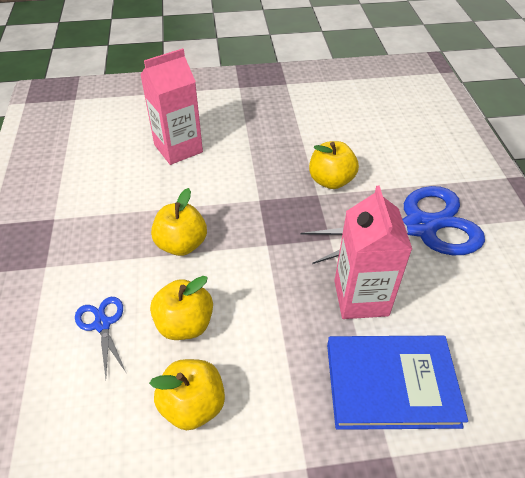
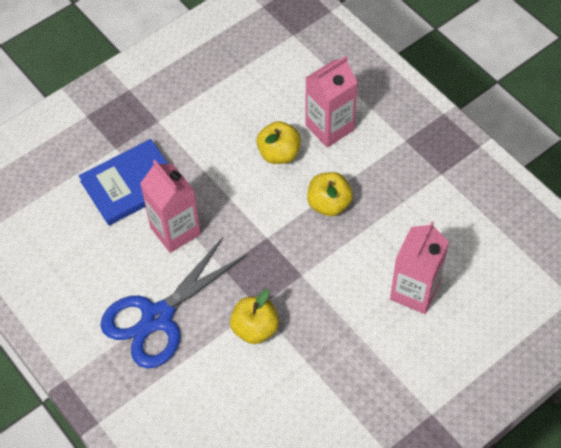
camera: 150 degrees right, 10 degrees up
blue scissors [75,297,127,379] -> pink carton [305,56,358,148]
yellow apple [149,359,225,430] -> none

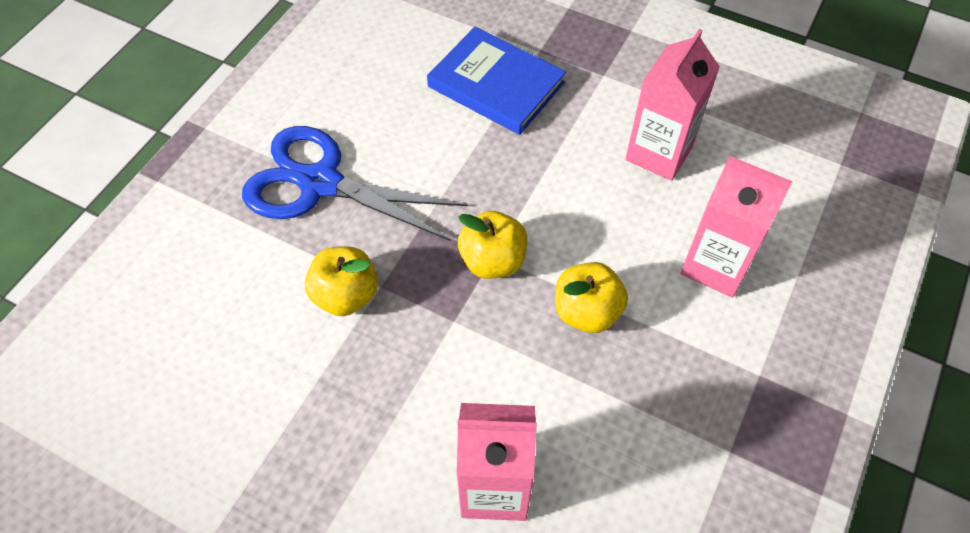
camera: 65 degrees right, 0 degrees up
pink carton [140,160,201,253] -> pink carton moved to [625,29,720,181]
yellow apple [257,121,301,164] -> yellow apple moved to [458,211,528,279]

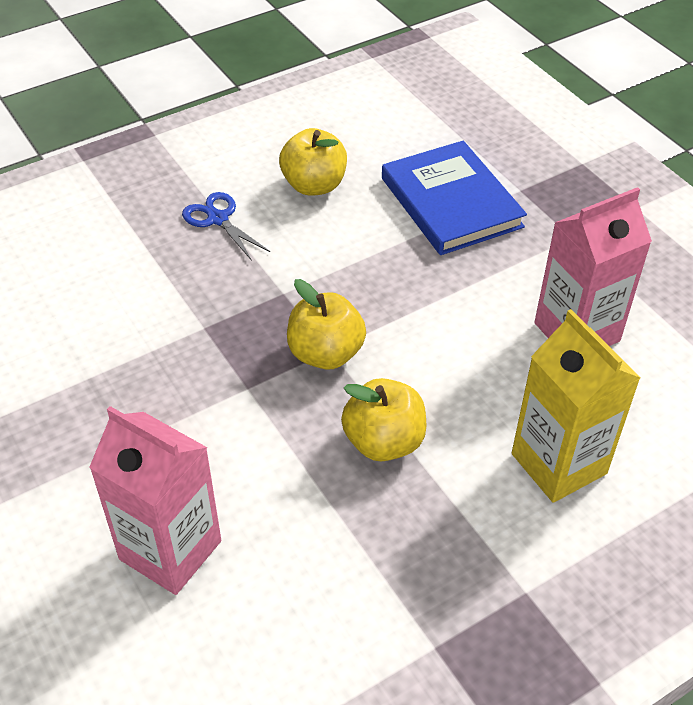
camera: 30 degrees right, 10 degrees down
blue scissors [242,126,468,241] -> blue scissors [182,192,270,261], size x0.45
yellow apple [305,246,378,316] -> yellow apple moved to [279,128,347,196]
pink carton [680,156,793,298] -> yellow carton [512,309,641,503]

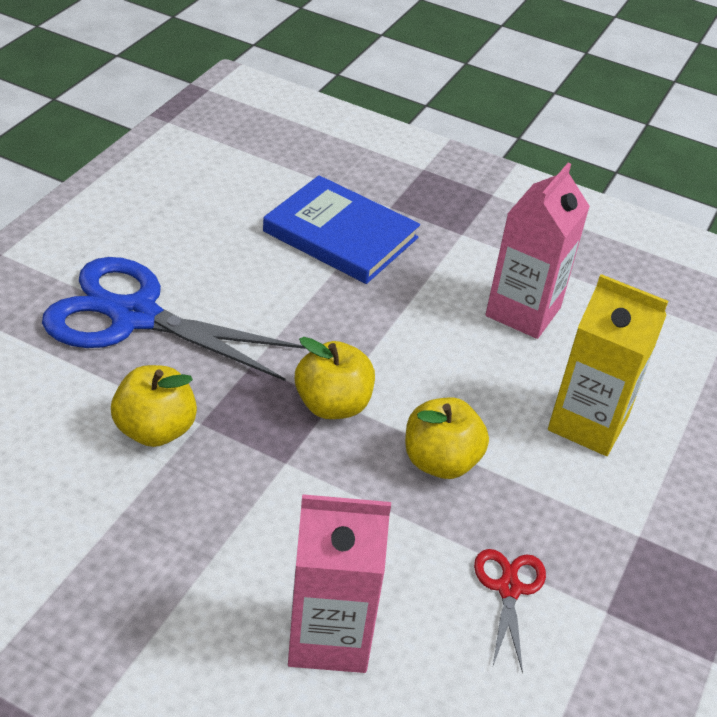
camera: 35 degrees left, 5 degrees down
blue scissors [182,192,270,261] -> blue scissors [42,257,306,381], size x2.22
yellow apple [279,128,347,196] -> yellow apple moved to [111,365,197,447]
none -> red scissors [474,549,546,674]

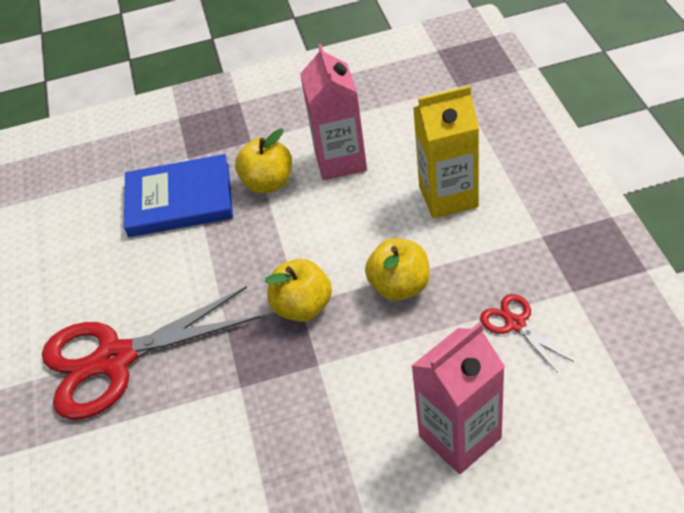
camera: 30 degrees left, 5 degrees up
blue scissors [42,257,306,381] -> red scissors [42,286,261,420]
yellow apple [111,365,197,447] -> yellow apple moved to [235,129,292,193]

